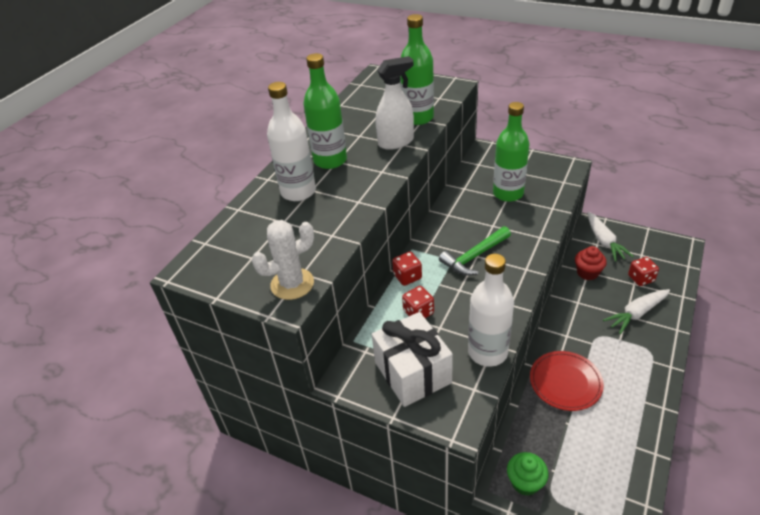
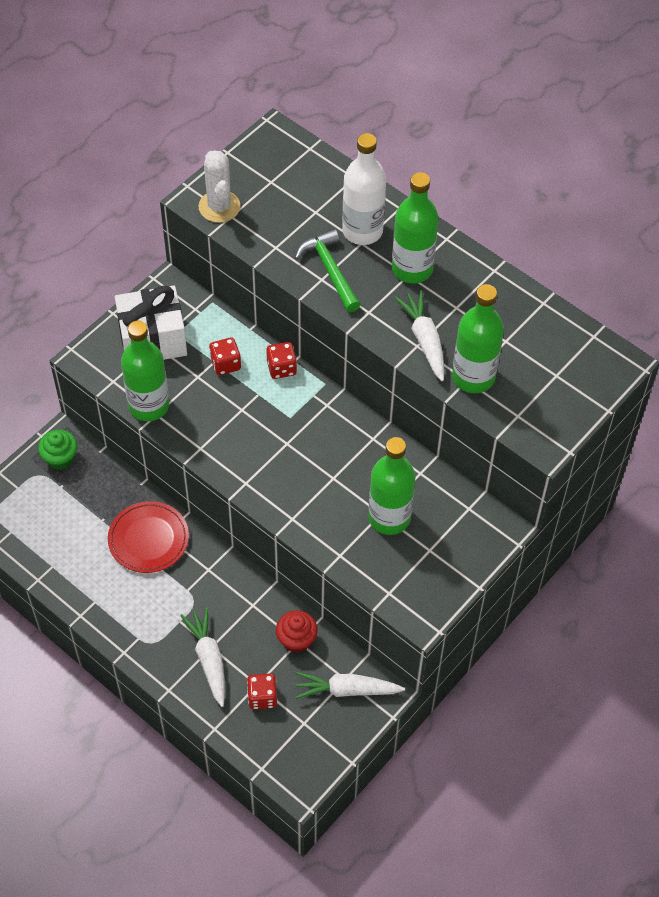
camera: 100 degrees right, 15 degrees up
white spray bottle [376,56,414,150] -> white carrot [395,290,445,381]
green hammer [439,226,511,276] -> green hammer moved to [295,229,360,312]
white bottle [468,254,514,367] -> green bottle [121,321,169,421]

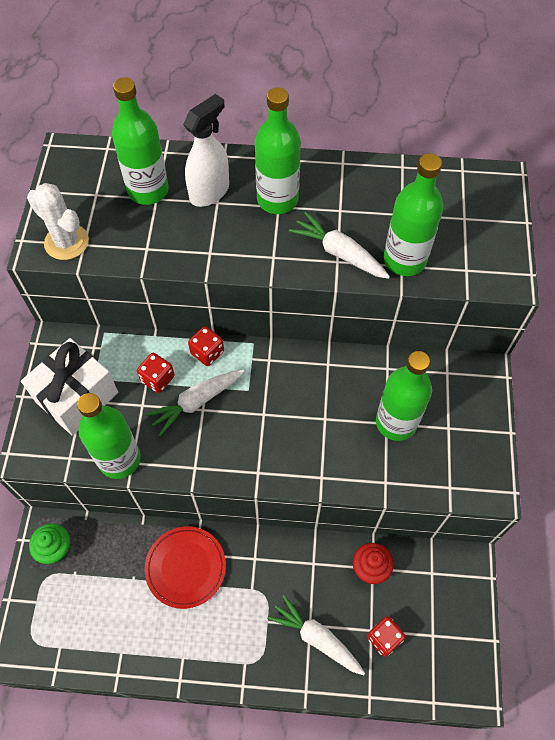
camera: 35 degrees left, 5 degrees up
green hammer [295,229,360,312] -> none
white carrot [295,672,405,699] -> white carrot moved to [145,370,244,436]
white bottle [342,133,386,245] -> white spray bottle [183,94,229,207]
none -> green bottle [112,77,169,205]

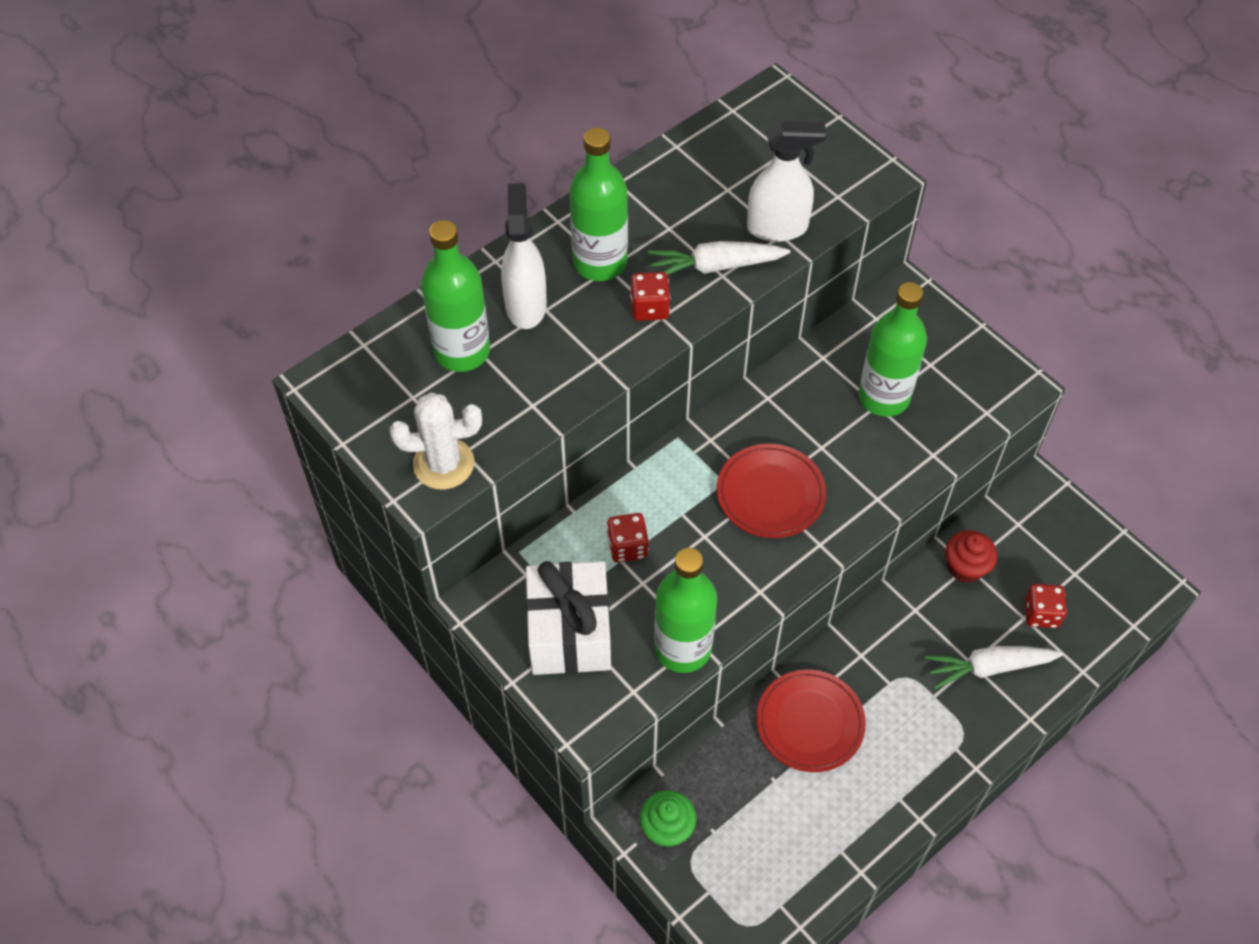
camera: 45 degrees left, 5 degrees down
white carrot [145,370,244,436] -> none
red dice [188,326,224,366] -> red dice moved to [630,272,670,321]
green bottle [384,153,443,276] -> white spray bottle [747,121,827,242]
none -> red plate [717,444,826,538]

